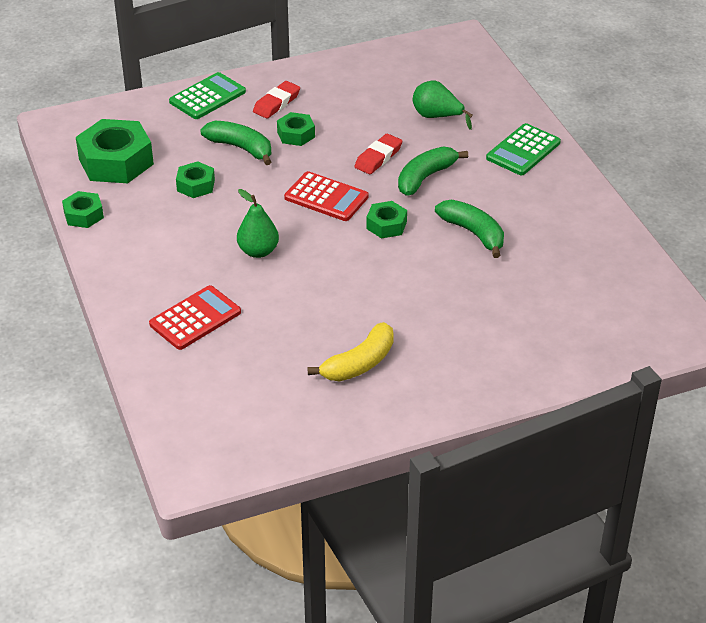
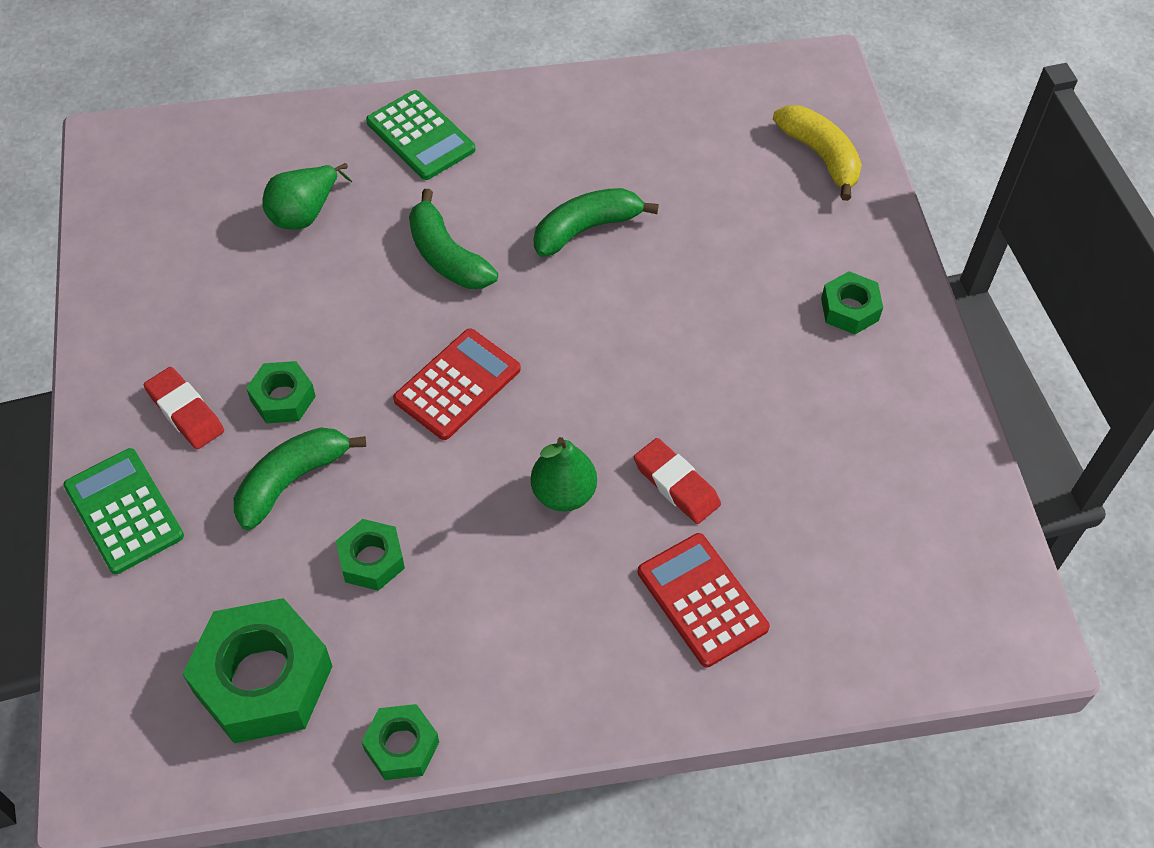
camera: 80 degrees left, 15 degrees up
yellow banana [307,322,394,381] -> yellow banana moved to [773,105,862,201]
red eraser [354,134,402,174] -> red eraser moved to [634,438,721,524]
green nut [366,201,407,239] -> green nut moved to [821,271,883,335]

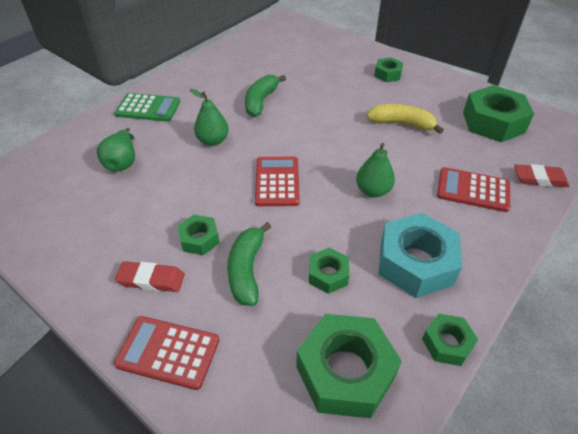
camera: 40 degrees left, 10 degrees down
green calculator [63,448,184,574] -> red calculator [114,316,219,390]
green banana [409,189,498,289] -> green pear [190,89,229,146]
red eraser [634,438,721,524] -> red eraser moved to [514,164,569,187]
yellow banana [773,105,862,201] -> yellow banana moved to [366,104,444,134]
none -> turquoise nut [379,213,462,298]
none -> green nut [463,85,534,142]

